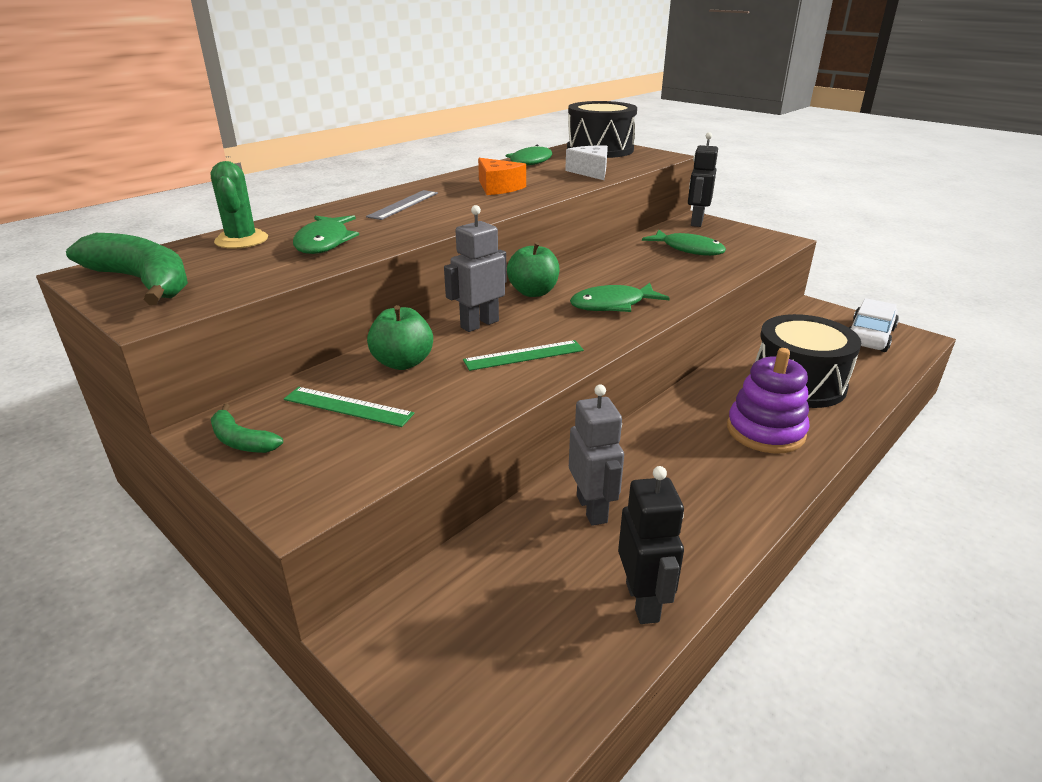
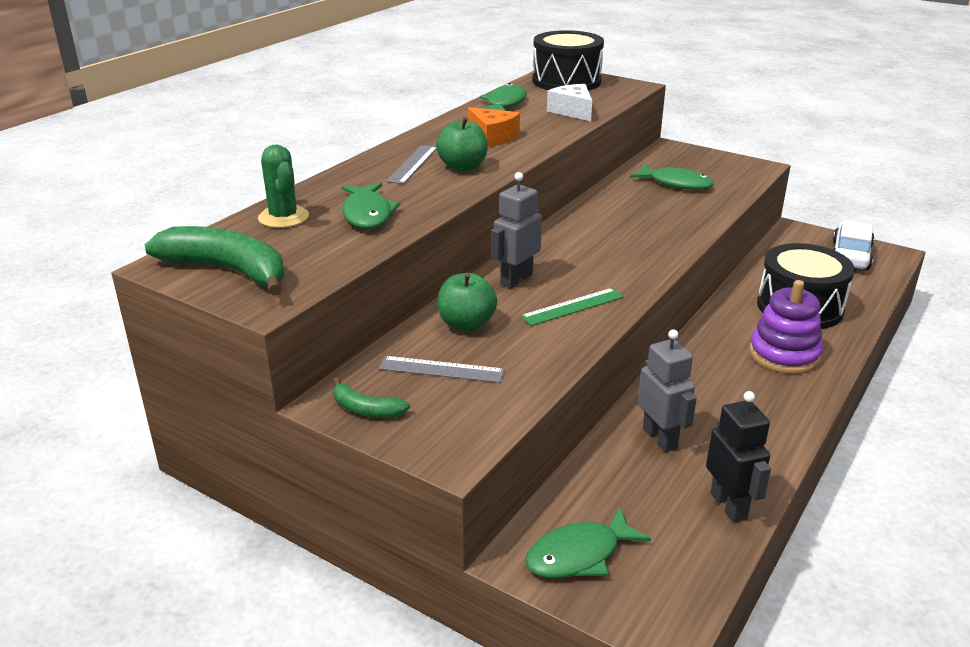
camera: 10 degrees left, 0 degrees up
green ruler [284,387,414,427] -> grey ruler [379,356,505,383]
green apple [507,242,560,297] -> green apple moved to [436,117,488,171]
green fish [570,283,670,312] -> green fish moved to [525,507,651,578]
black robot [688,132,718,227] -> none

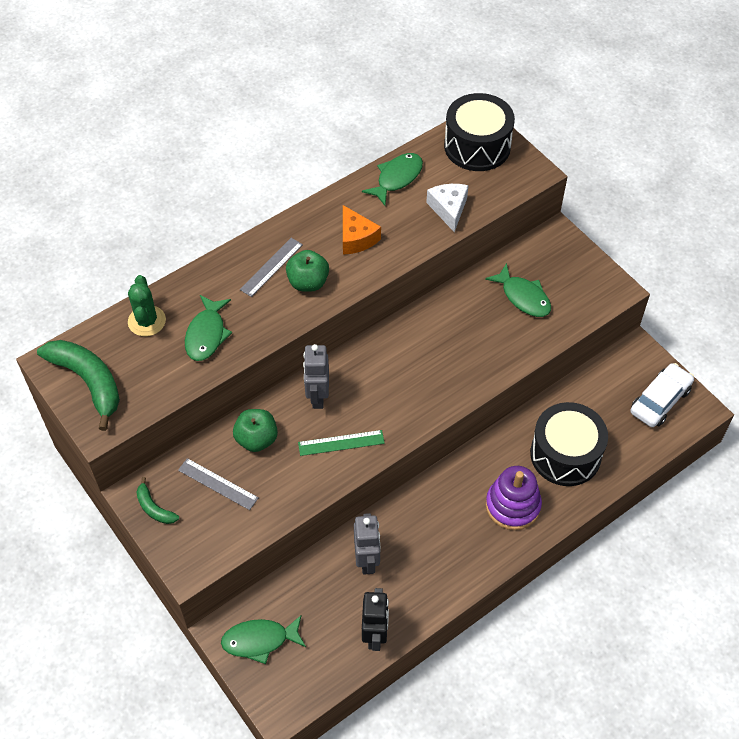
camera: 20 degrees right, 25 degrees up
grey robot [491,172,542,288] -> grey robot turned 60 degrees counterclockwise [303,344,329,409]

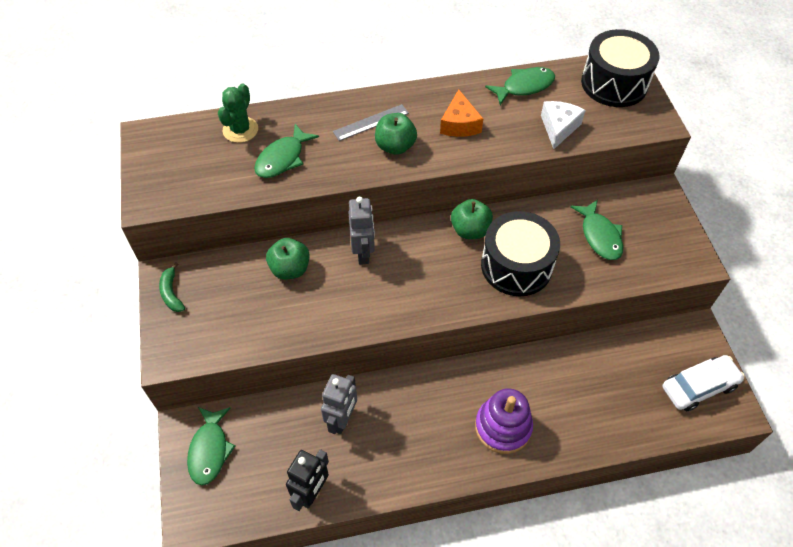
camera: 25 degrees right, 0 degrees up
green banana [37,340,120,431] -> none
grey ruler [178,458,259,510] -> none
green fish [221,615,306,664] -> green fish turned 105 degrees counterclockwise [187,407,236,485]
green ruler [298,430,385,456] -> none
grey robot [303,344,329,409] -> grey robot turned 150 degrees clockwise [349,196,375,265]
black drum [530,402,608,486] -> black drum moved to [481,211,560,296]
none -> green apple [451,199,493,239]

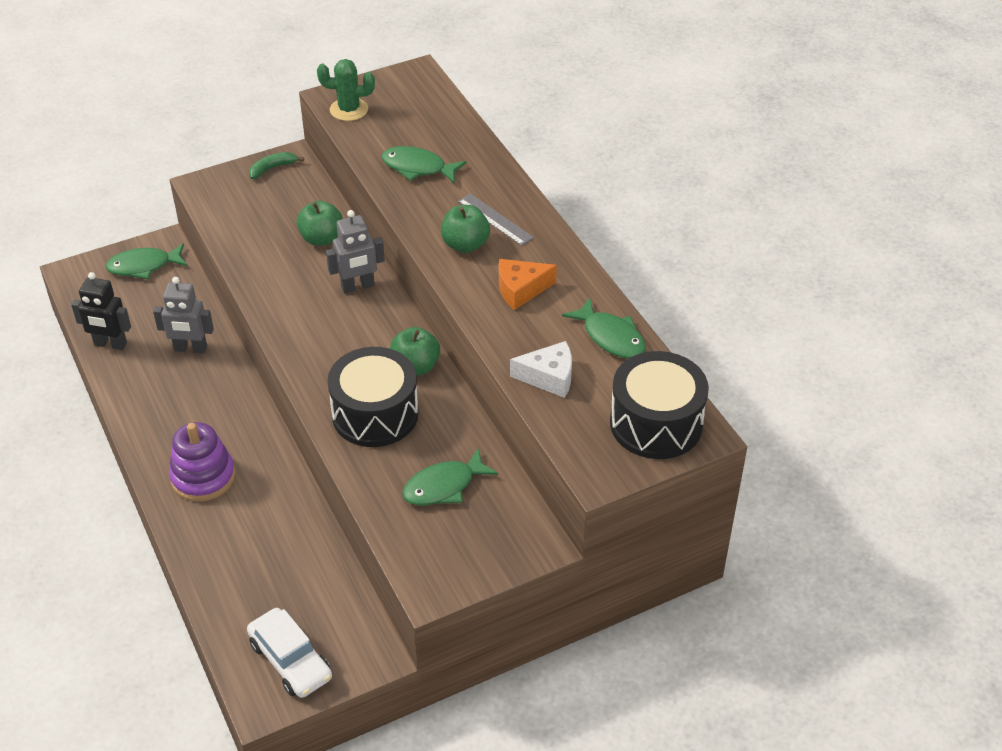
camera: 75 degrees right, 10 degrees down
green cactus [218,83,258,143] -> green cactus moved to [317,59,375,121]

